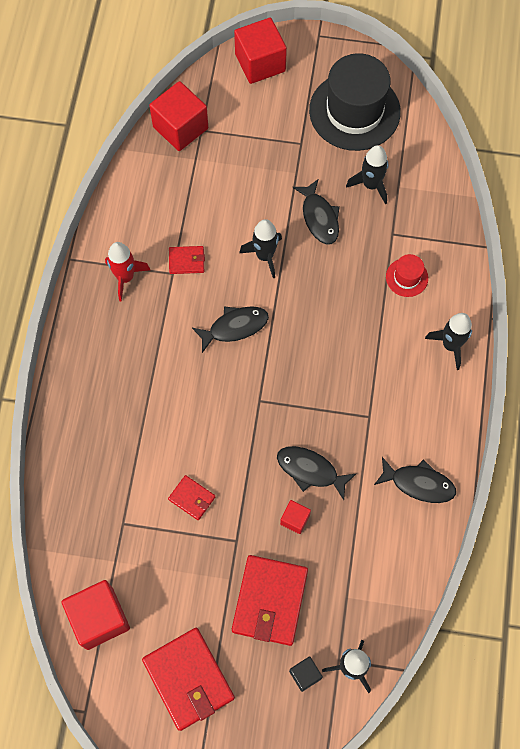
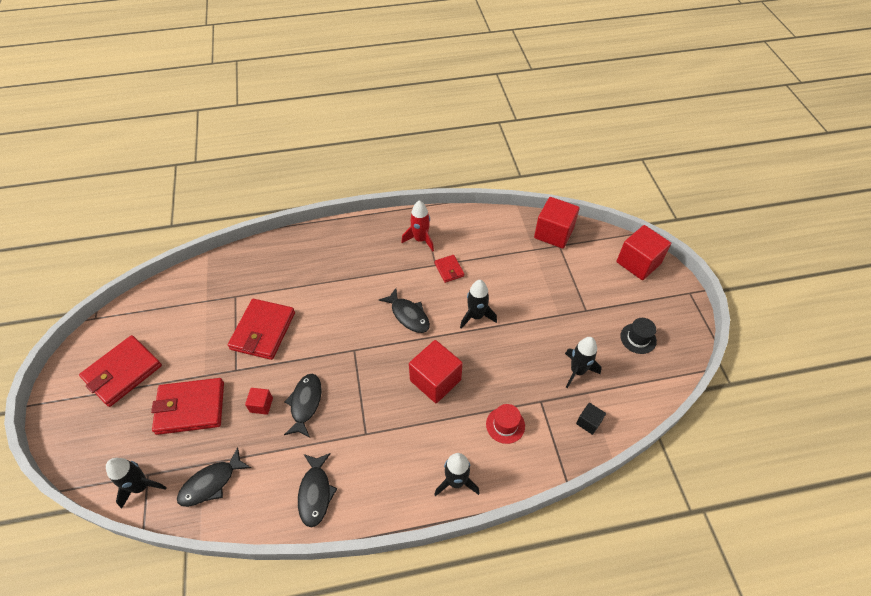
camera: 70 degrees right, 15 degrees down
red cube [62,580,130,650] -> red cube moved to [409,340,463,403]
red wallet [168,475,215,520] -> red wallet [228,299,295,360], size x2.00
black cube [289,656,323,692] -> black cube moved to [576,403,606,435]
black fish [293,179,340,245] -> black fish moved to [177,447,251,507]
black hat [309,53,401,151] -> black hat [620,318,657,354], size x0.44

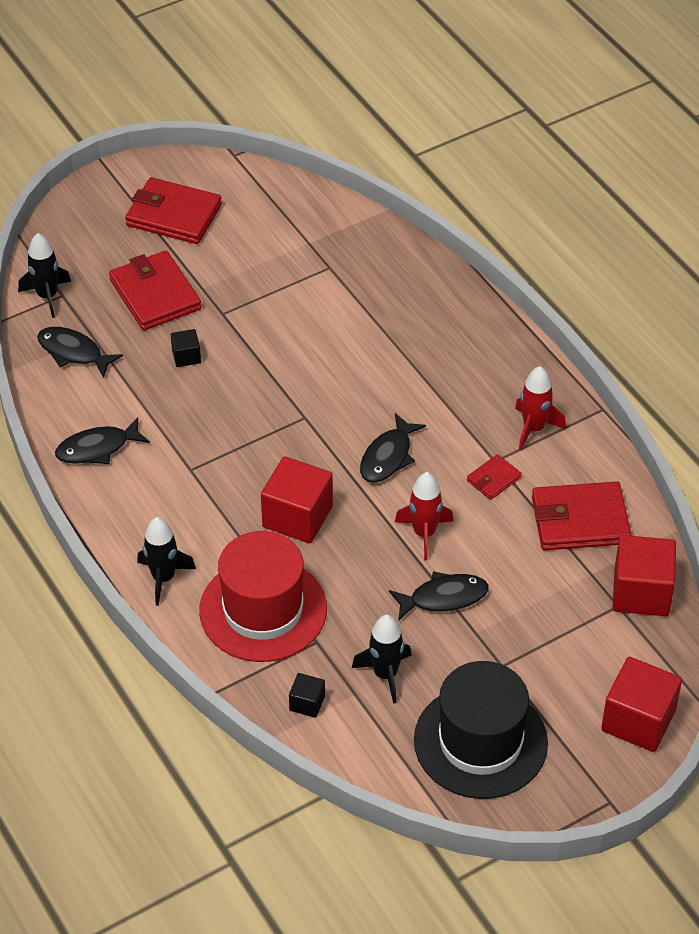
camera: 70 degrees right, 5 degrees down
red wallet [228,299,295,360] -> red wallet moved to [532,481,632,550]
red cube [245,388,273,415] -> black cube [171,329,201,367]
black fish [284,374,322,438] -> black fish moved to [389,571,489,621]
black rocket [460,280,497,329] -> red rocket [395,472,453,560]
red hat [486,404,525,444] -> red hat [199,531,327,662], size x2.28
black hat [620,318,657,354] -> black hat [414,661,548,799], size x2.28

